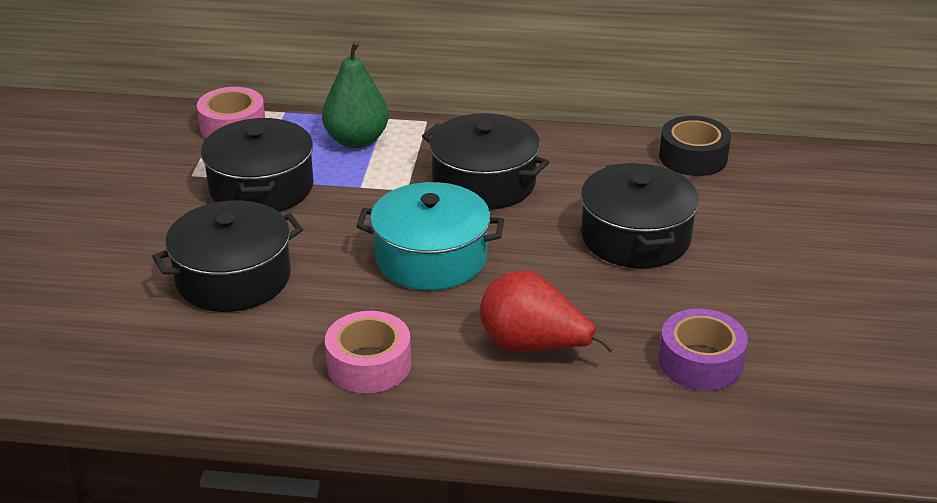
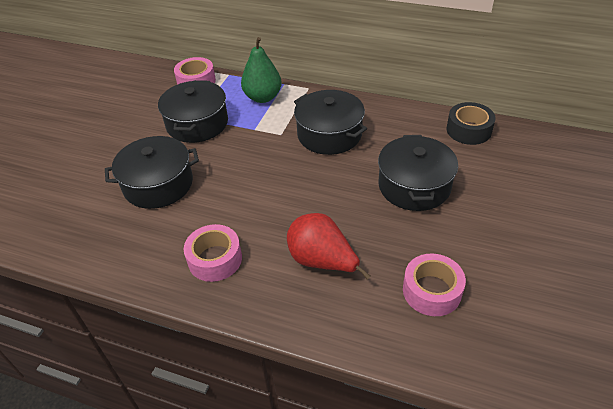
camera: 15 degrees right, 10 degrees up
turquoise pot [356,182,504,290] -> none
purple tape [659,309,748,391] -> pink tape [403,254,466,316]

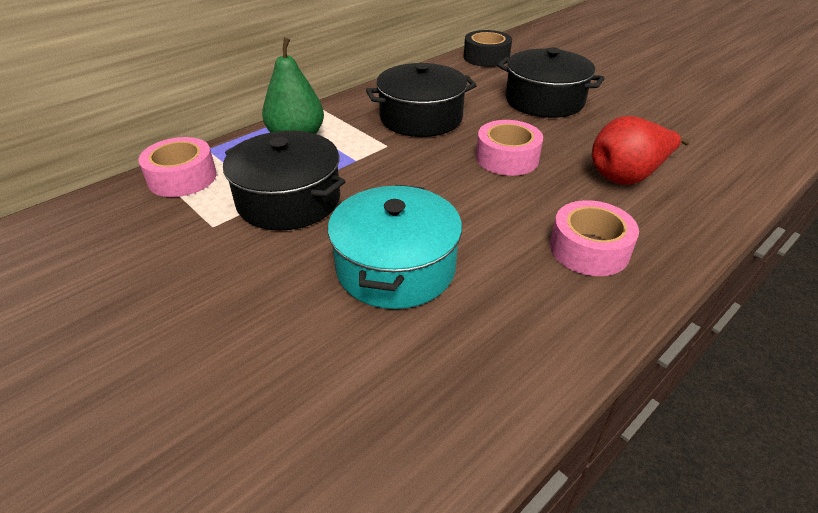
camera: 65 degrees left, 5 degrees down
black pot [105,136,199,209] -> turquoise pot [328,185,462,309]
pink tape [403,254,466,316] -> pink tape moved to [476,120,543,176]

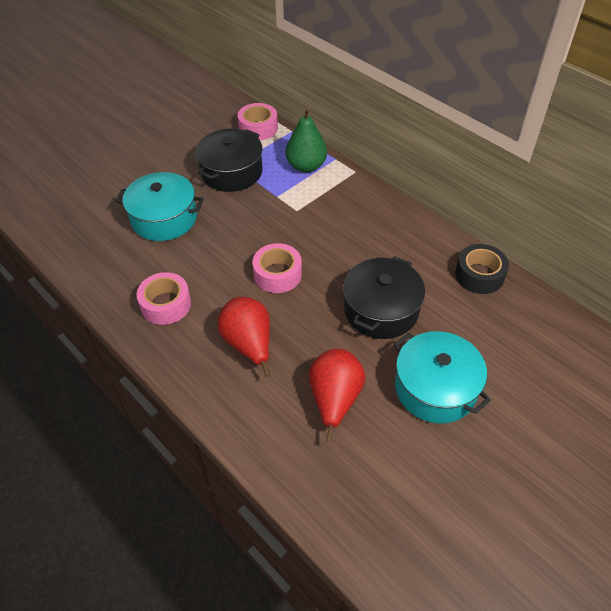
camera: 90 degrees right, 10 degrees up
black pot [366,63,477,137] -> none
none -> red pear [309,349,365,443]
none -> turquoise pot [394,331,491,424]

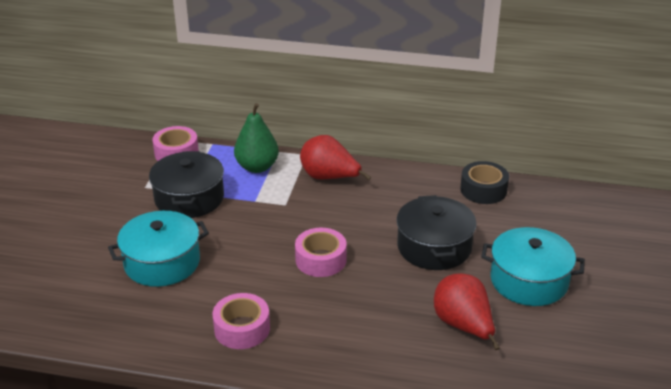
camera: 35 degrees left, 15 degrees down
red pear [218,297,270,377] -> red pear moved to [300,135,371,180]

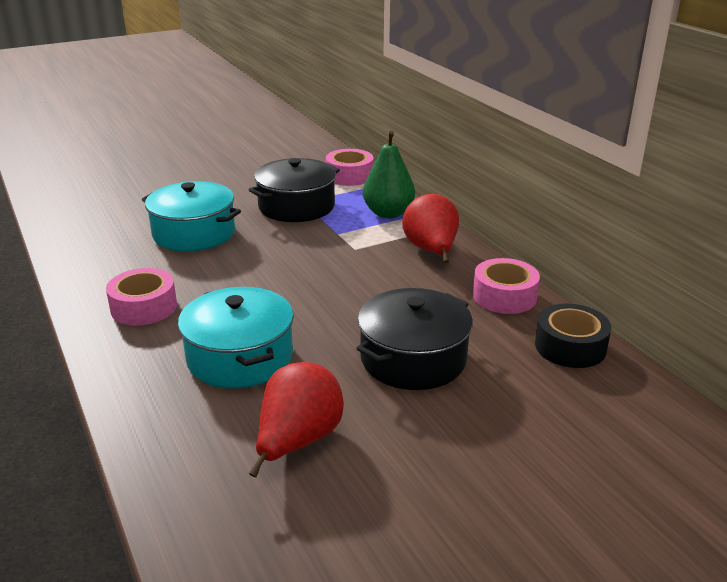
camera: 50 degrees right, 5 degrees down
pink tape [295,228,347,277] -> pink tape moved to [473,258,540,314]
turquoise pot [481,227,585,306] -> turquoise pot moved to [178,287,294,388]

